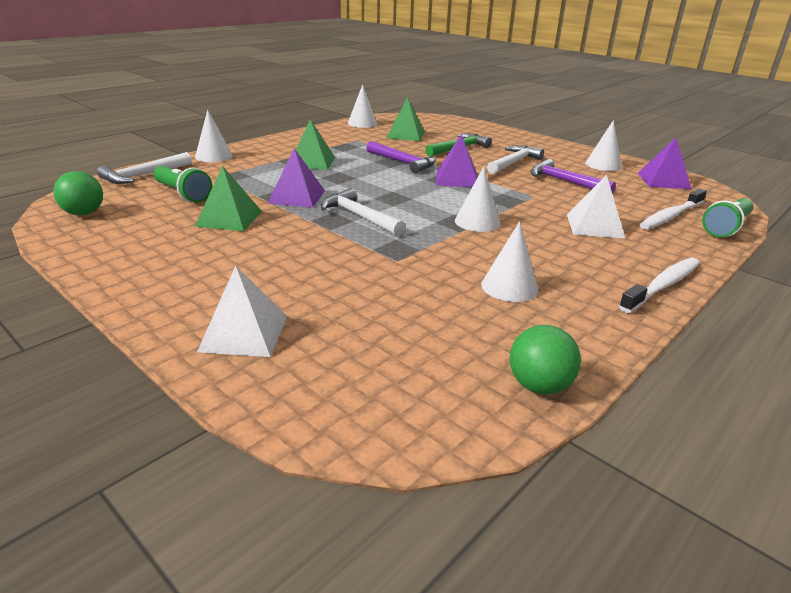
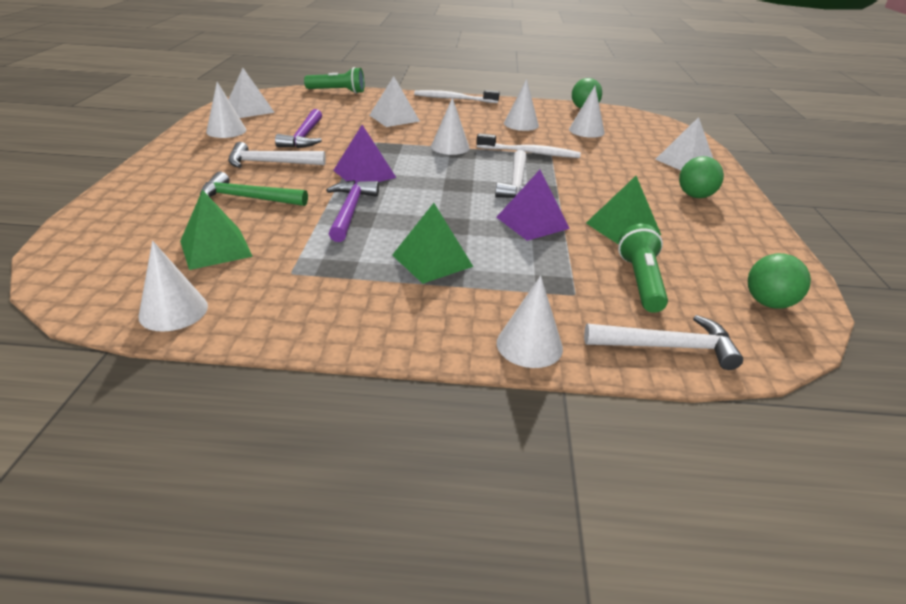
camera: 130 degrees left, 5 degrees up
purple pyramid [638,138,691,189] -> white pyramid [228,68,275,118]
white toothbrush [639,189,707,230] -> white toothbrush moved to [476,133,581,158]
none -> white cone [569,86,605,138]
none -> green ball [679,156,724,198]

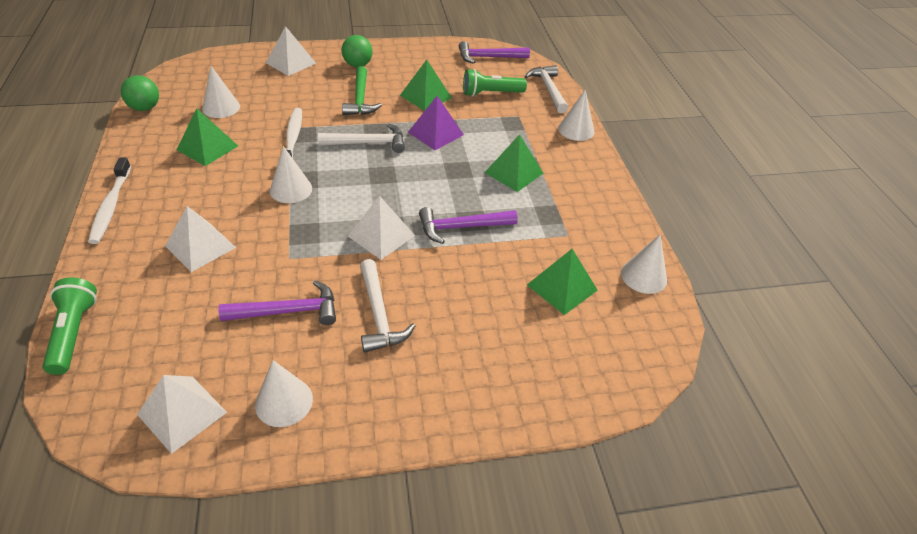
camera: 105 degrees left, 10 degrees up
green hammer [200,172,308,206] -> green hammer moved to [342,66,382,115]
purple pyramid [333,125,396,183] -> white pyramid [348,196,415,260]
white cone [504,79,539,131] -> green pyramid [177,108,238,166]
green ball [748,253,811,309] -> purple hammer [459,41,530,64]

